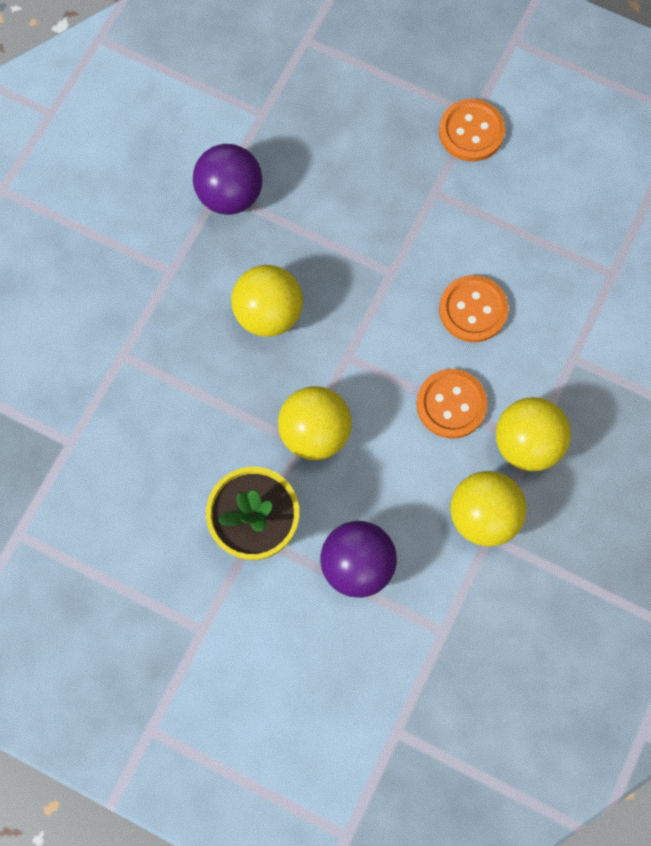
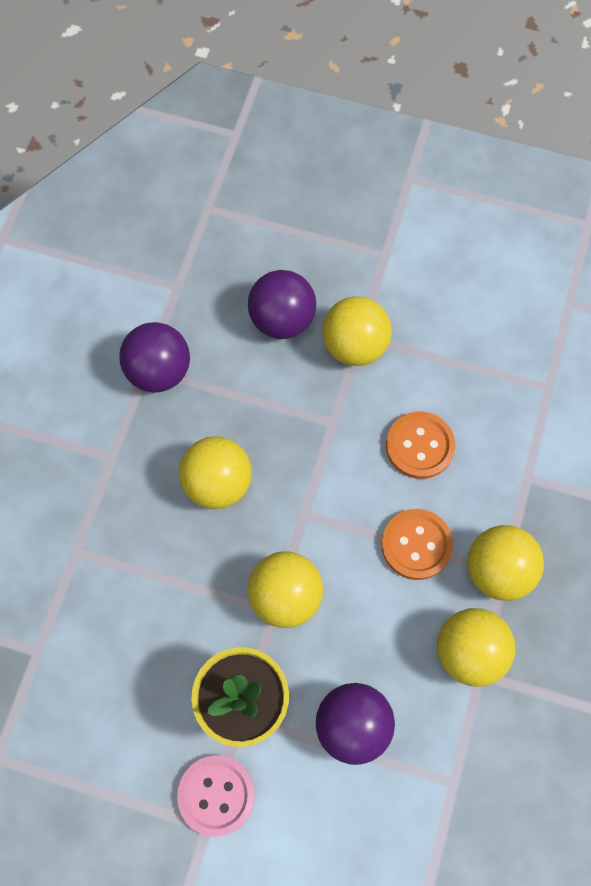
camera: 10 degrees left, 5 degrees down
orange button [439,99,505,161] -> none
none -> pink button [177,755,255,837]
none -> purple ball [248,270,316,339]
none -> yellow ball [322,296,392,366]

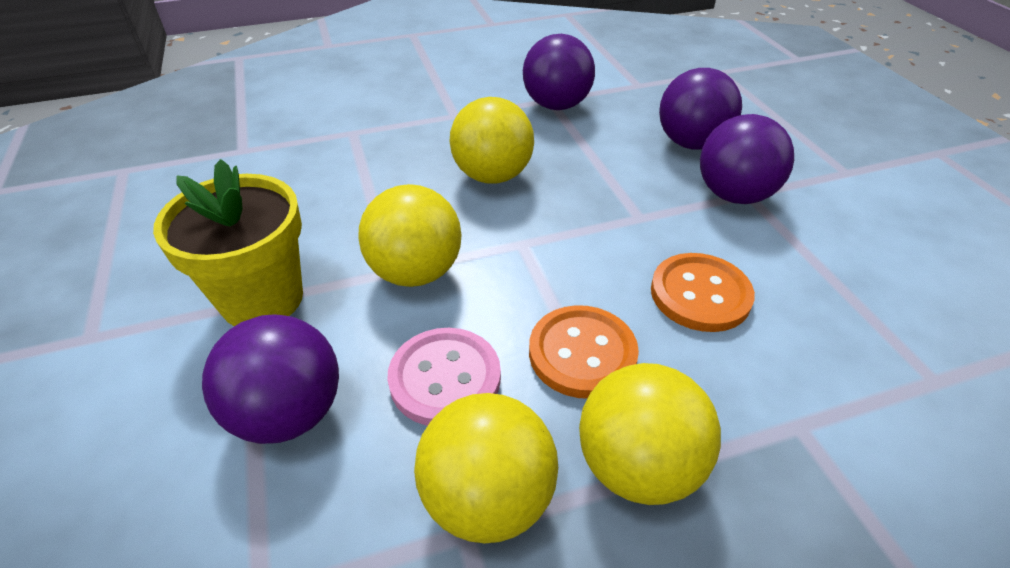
camera: 55 degrees right, 25 degrees down
pink button [177,755,255,837] -> pink button moved to [387,328,501,426]
yellow ball [322,296,392,366] -> purple ball [700,114,794,204]

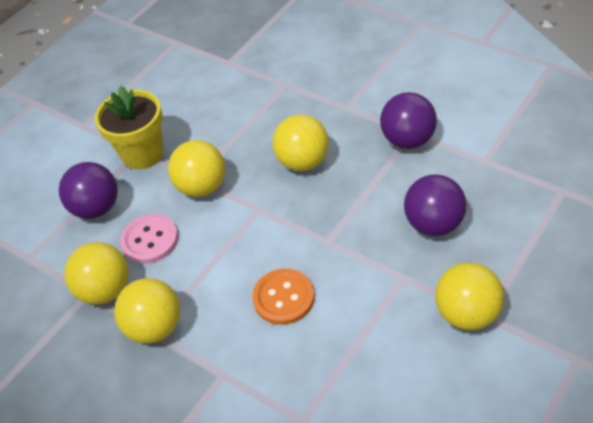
camera: 60 degrees right, 5 degrees up
orange button [529,305,639,398] -> none
purple ball [700,114,794,204] -> none
none -> yellow ball [435,263,504,331]

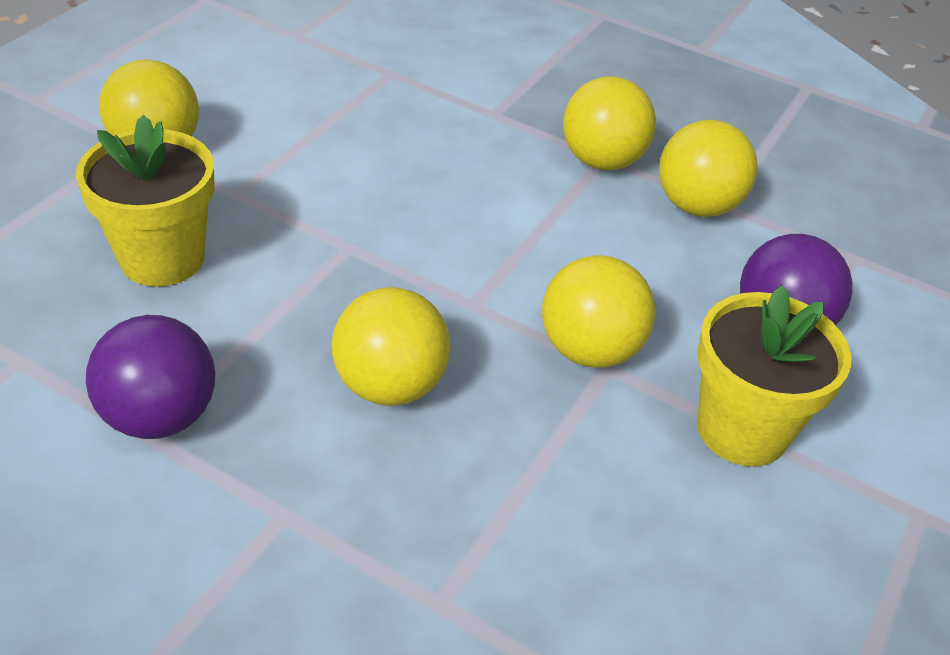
camera: 165 degrees right, 5 degrees down
pink button [120,214,178,264] -> none
orange button [252,269,315,325] -> none
purple ball [404,174,467,236] -> yellow flower pot [76,115,215,287]

